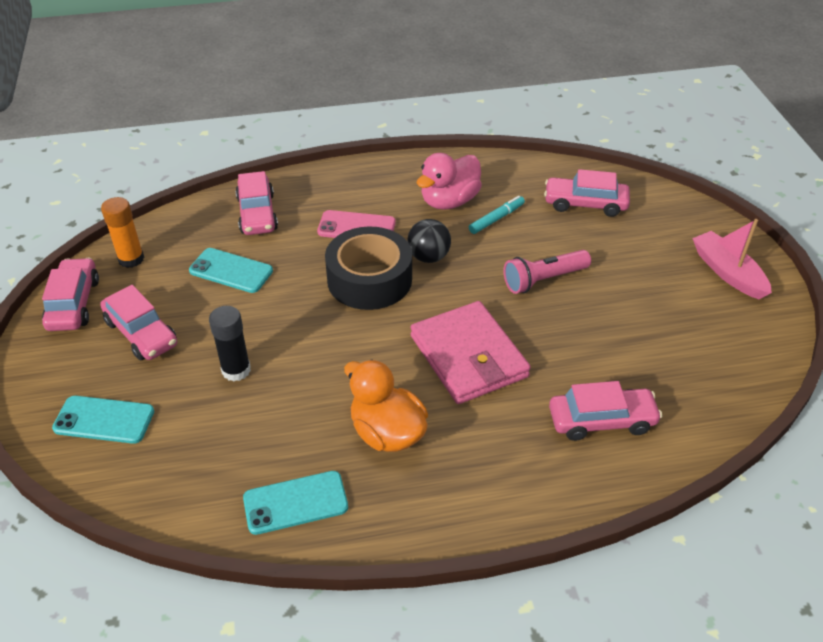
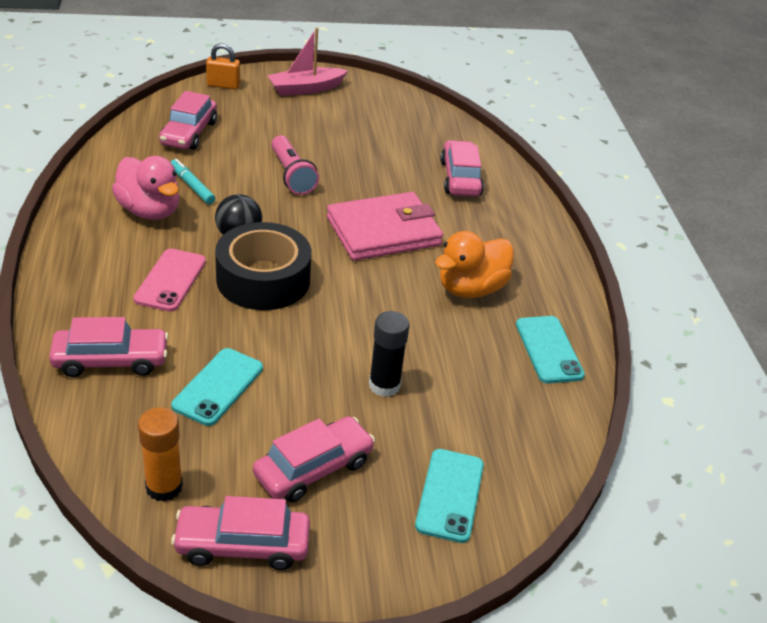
camera: 90 degrees left, 5 degrees down
none -> orange padlock [206,43,240,89]

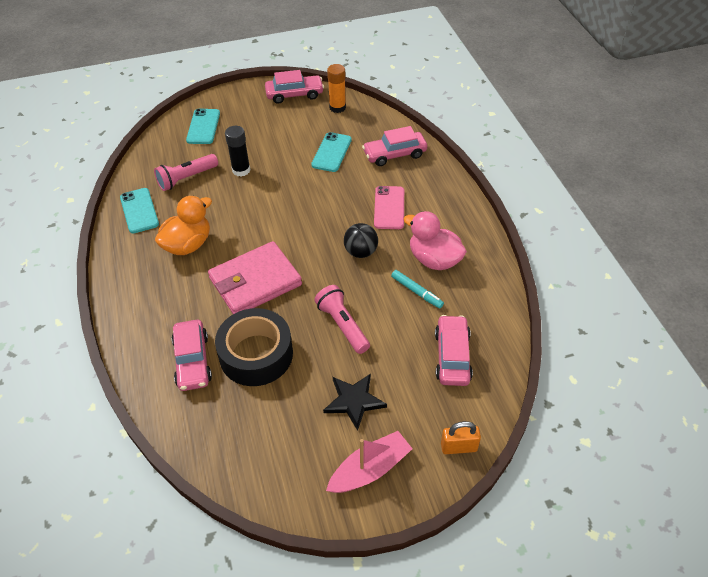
camera: 175 degrees right, 10 degrees up
black tape [215,222,311,310] -> black tape moved to [215,308,293,386]
pink car [253,416,375,503] -> none
none -> pink flashlight [154,154,218,191]
none -> black star [323,374,387,431]

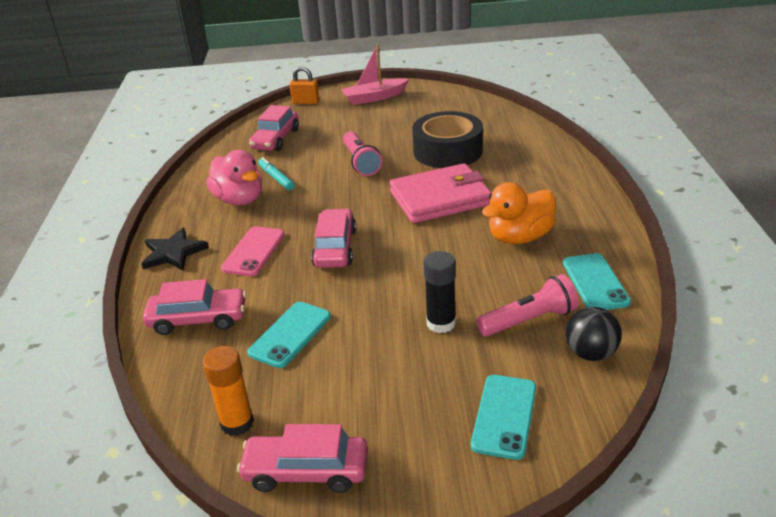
camera: 165 degrees left, 15 degrees down
pink car [172,320,212,391] -> pink car moved to [311,209,356,268]
black star [323,374,387,431] -> black star moved to [141,228,209,271]
black ball [344,223,378,258] -> black ball moved to [566,307,622,361]

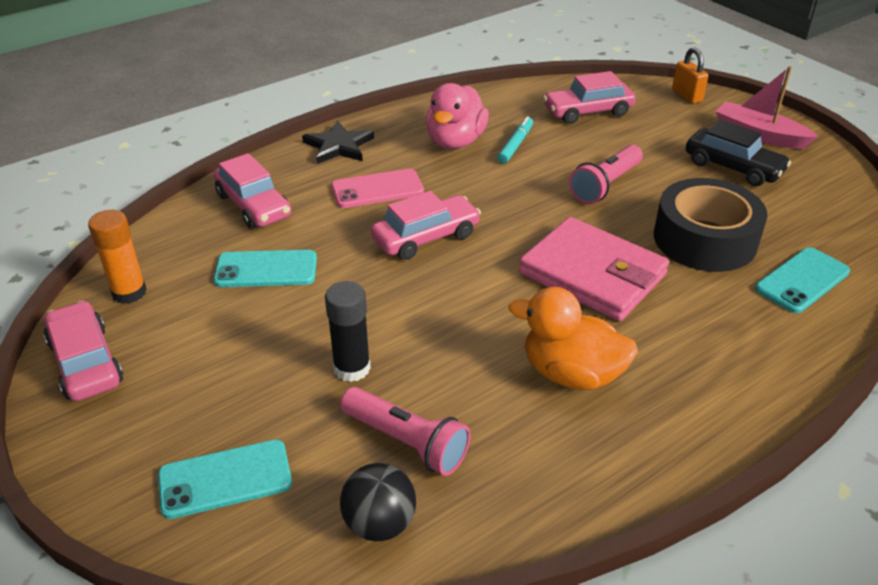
camera: 55 degrees right, 5 degrees up
turquoise phone [563,253,631,310] -> turquoise phone moved to [755,247,850,313]
none -> black car [686,119,791,186]

